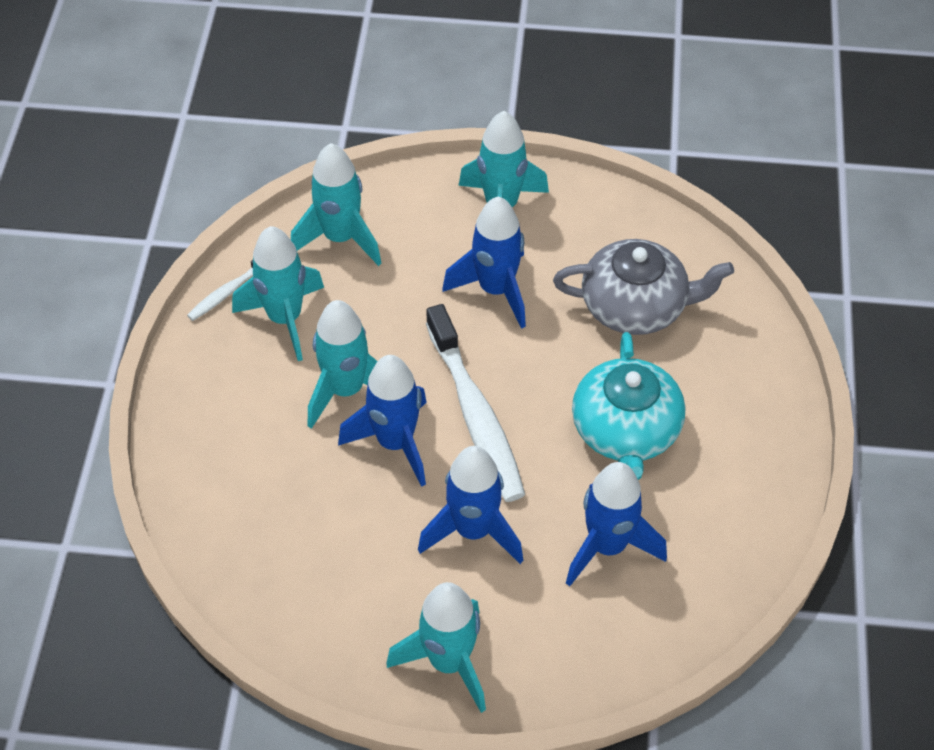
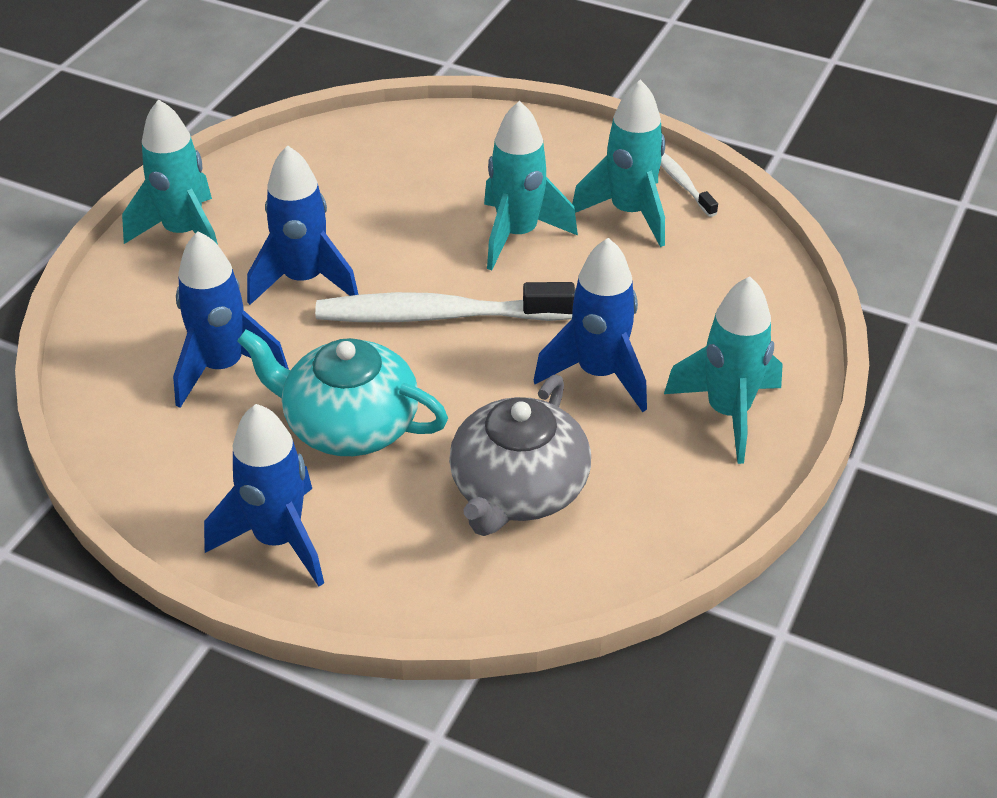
camera: 110 degrees right, 10 degrees down
turquoise rocket [291,143,381,266] -> none
blue rocket [338,355,427,487] -> blue rocket moved to [204,404,324,587]

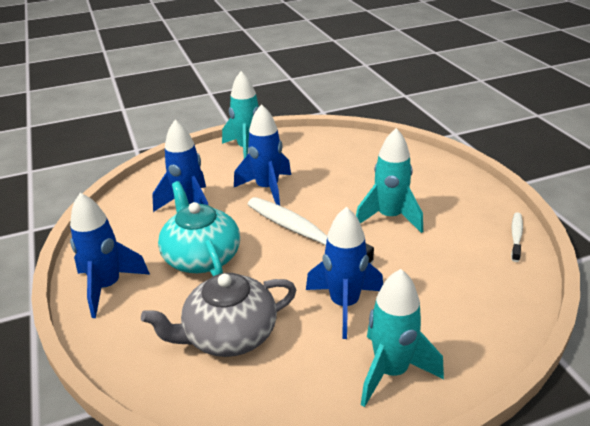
camera: 45 degrees right, 10 degrees down
turquoise rocket [572,80,665,247] -> none

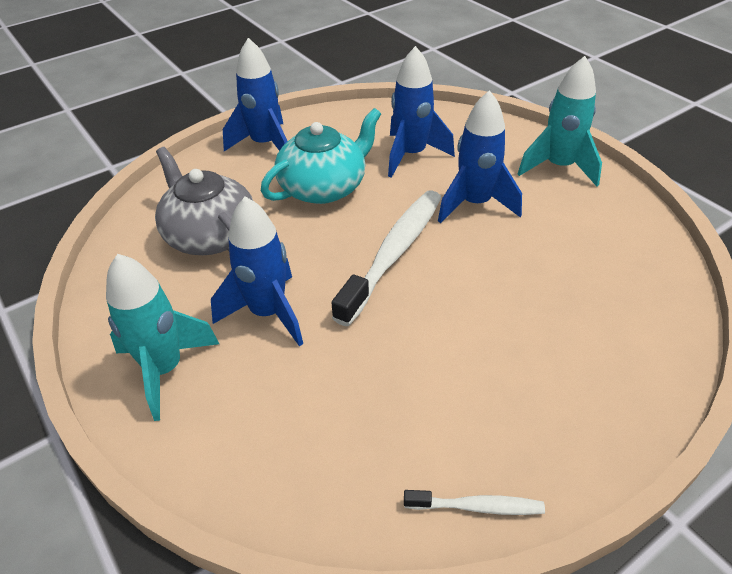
camera: 75 degrees right, 10 degrees up
turquoise rocket [356,128,423,233] -> none

